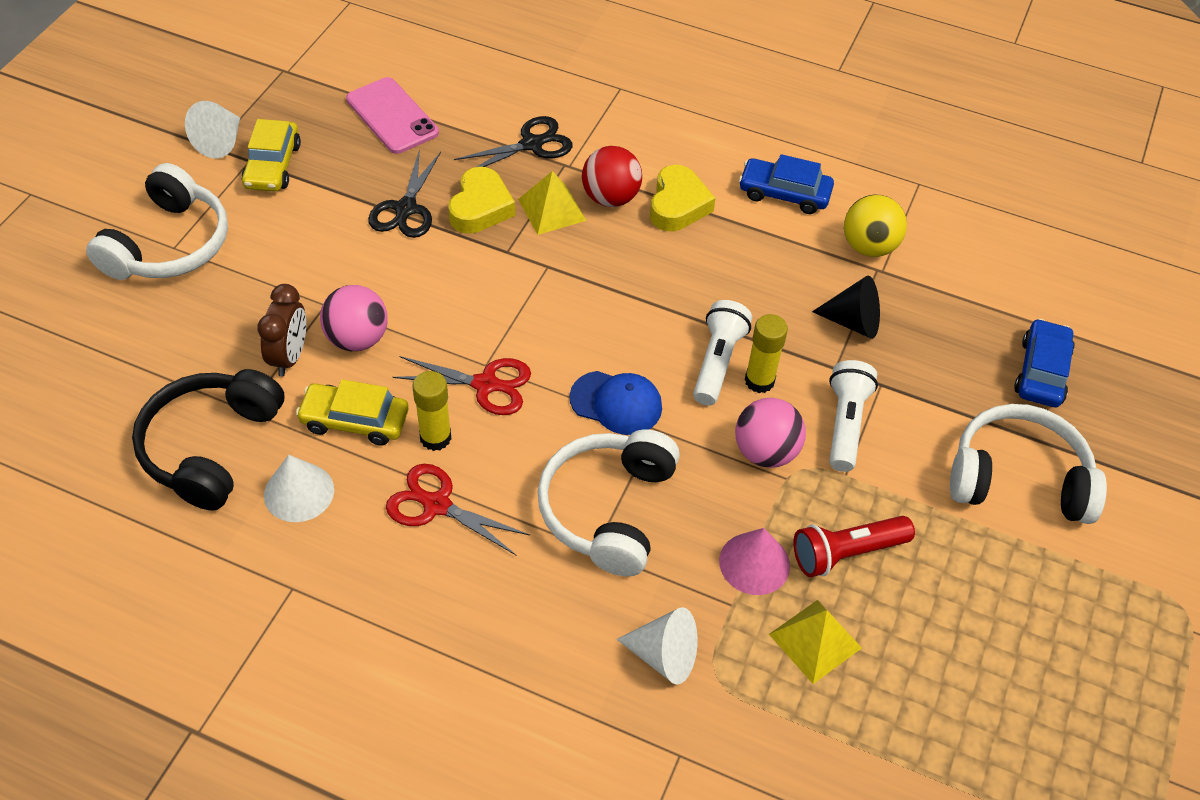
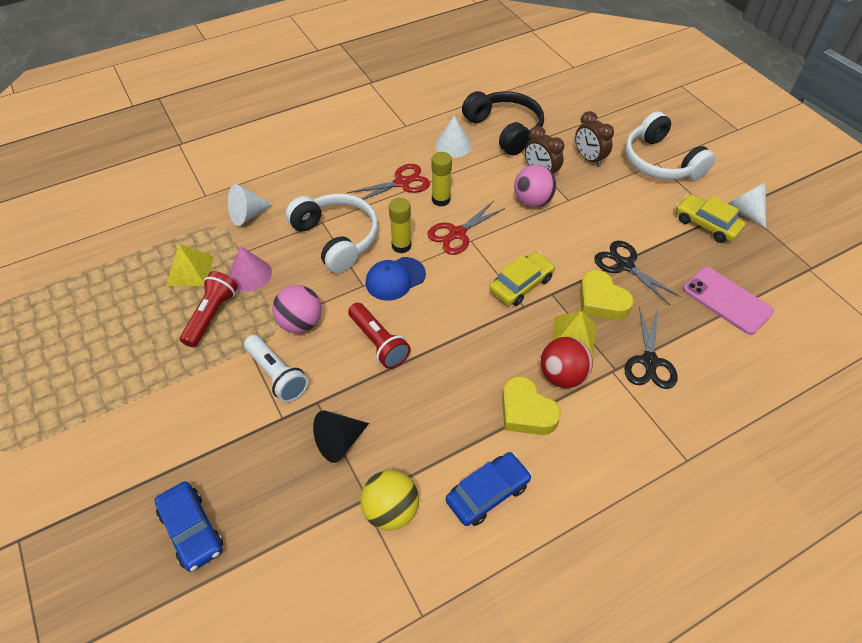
camera: 130 degrees right, 0 degrees up
yellow car [296,379,409,446] -> yellow car moved to [489,252,555,306]
pink phone [346,77,439,154] -> pink phone turned 45 degrees clockwise [683,267,774,335]
white flashlight [693,300,752,406] -> red flashlight [348,303,411,369]
yellow glue stick [745,314,788,393] -> yellow glue stick moved to [389,198,412,254]
white headphones [950,404,1107,524] -> none
none -> brown clock [575,111,614,167]

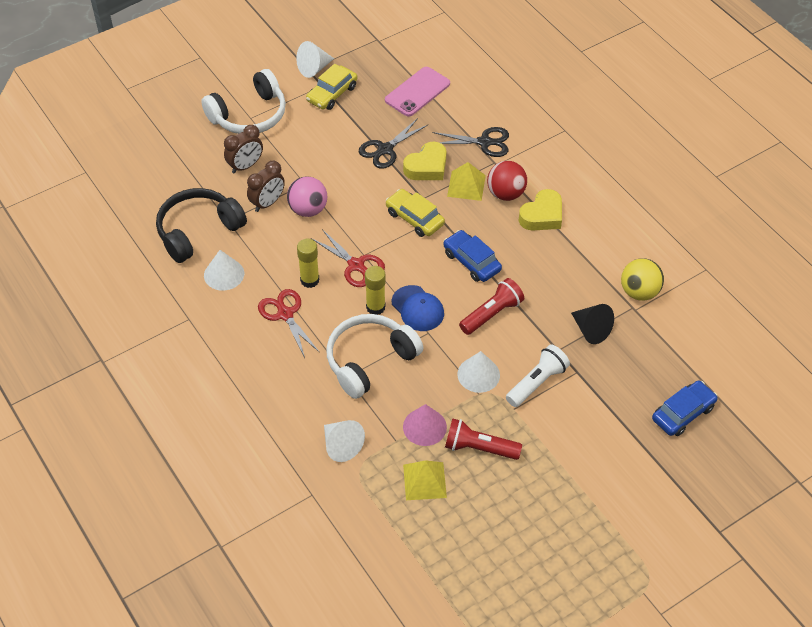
camera: 95 degrees left, 0 degrees up
pink ball [272,285,322,333] -> white cone [457,351,500,393]
blue car [446,452,532,526] -> blue car moved to [443,230,502,282]

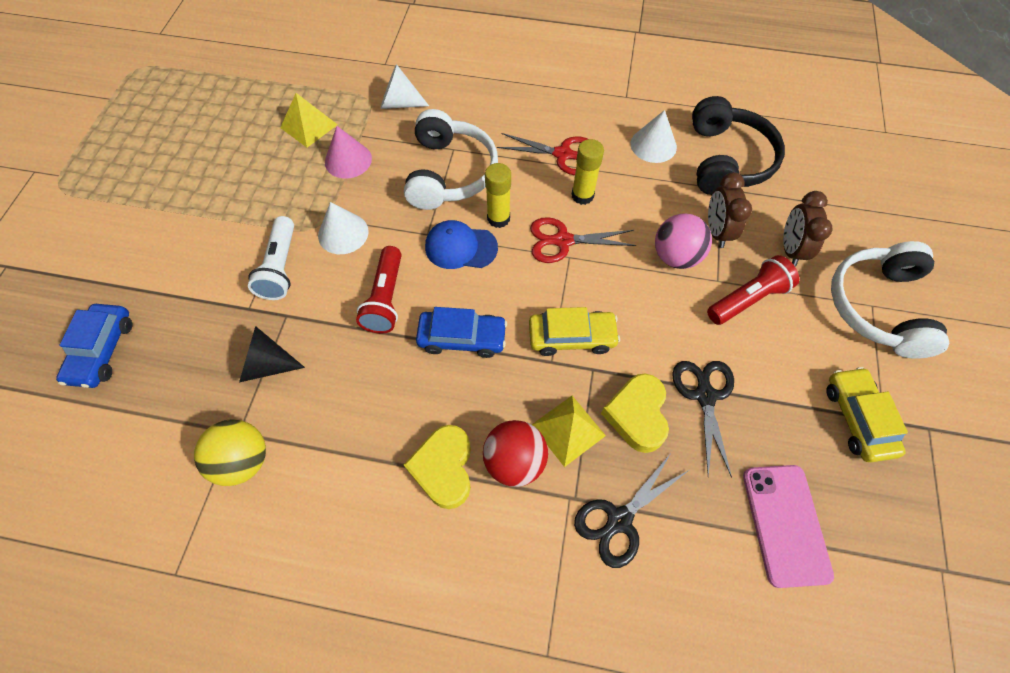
camera: 135 degrees right, 10 degrees up
white cone [296,41,334,78] -> none
red flashlight [445,418,522,460] -> red flashlight moved to [707,255,799,325]

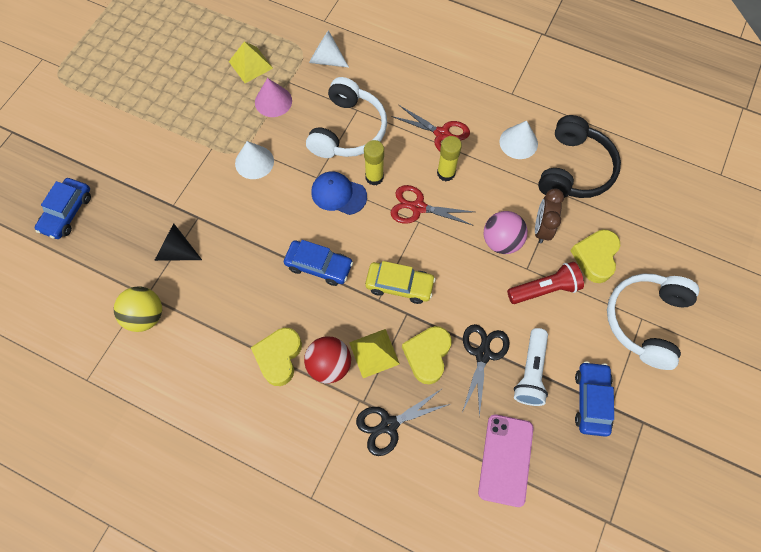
camera: 15 degrees right, 5 degrees up
white flashlight [248,216,294,300] -> white flashlight moved to [514,328,548,406]
red flashlight [356,246,401,334] -> none
brown clock [783,191,833,267] -> yellow heart [570,229,620,283]
yellow car [826,367,908,462] -> blue car [575,361,614,437]

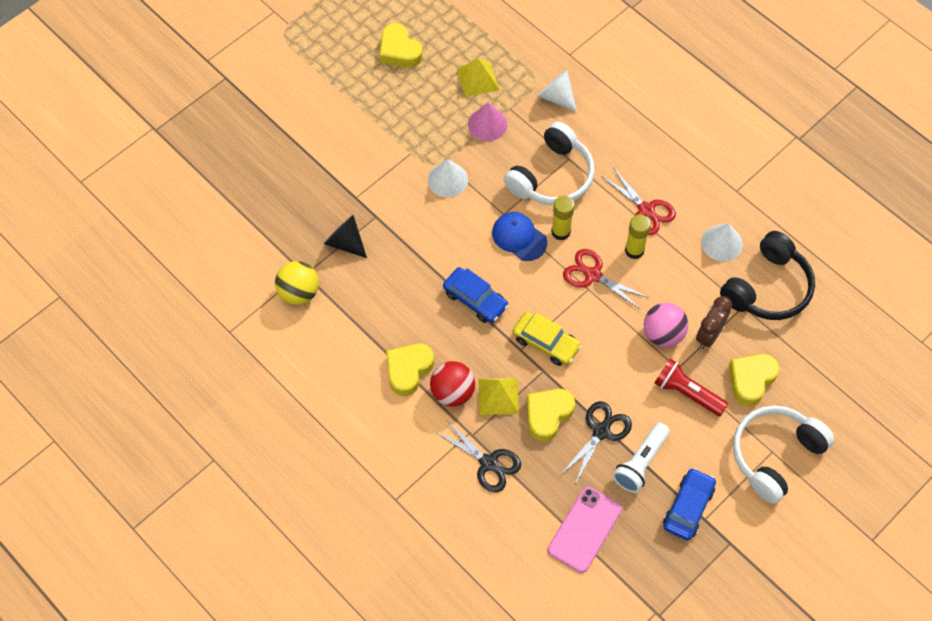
camera: 20 degrees right, 5 degrees down
blue car [35,178,91,239] -> none
black scissors [356,390,450,456] -> black scissors turned 135 degrees counterclockwise [435,420,521,493]
red flashlight [507,262,584,304] -> red flashlight turned 150 degrees counterclockwise [655,359,728,416]
none -> yellow heart [380,23,423,67]

